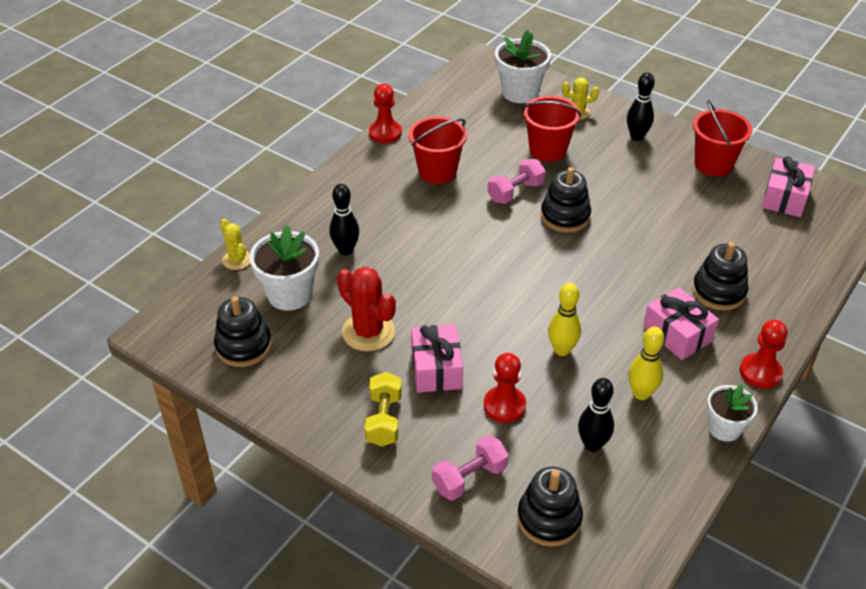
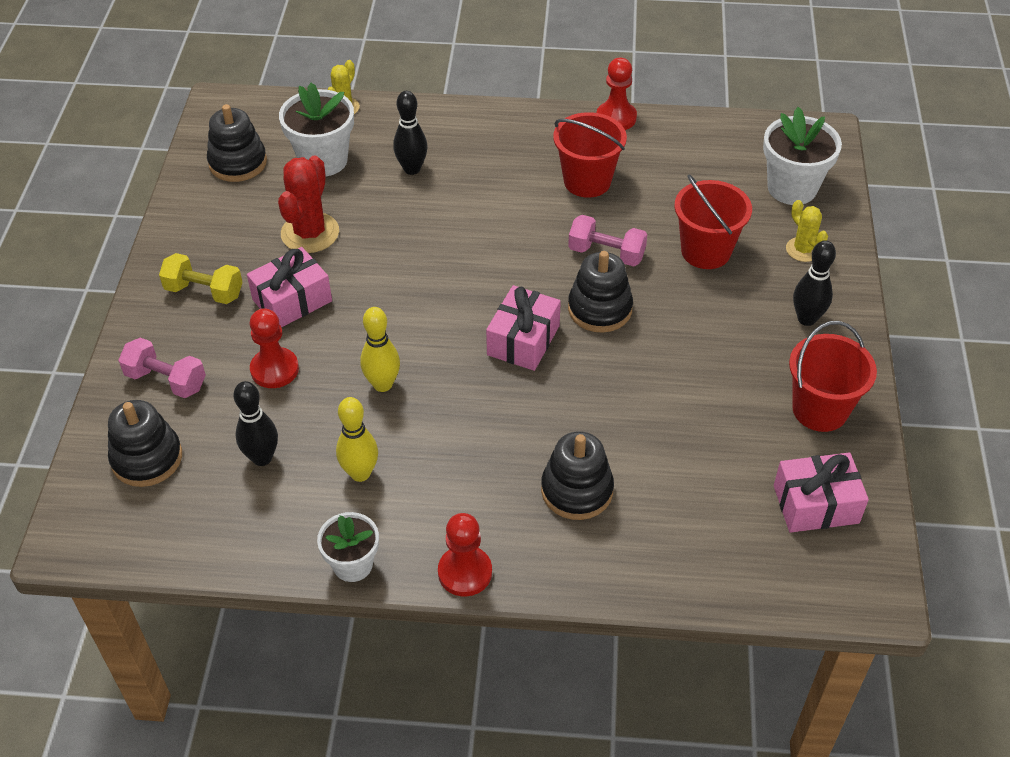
camera: 60 degrees right, 5 degrees up
yellow dumbbell [365,372,402,447] -> yellow dumbbell turned 45 degrees clockwise [159,253,242,304]
pink gift [643,287,719,360] -> pink gift moved to [486,285,561,371]

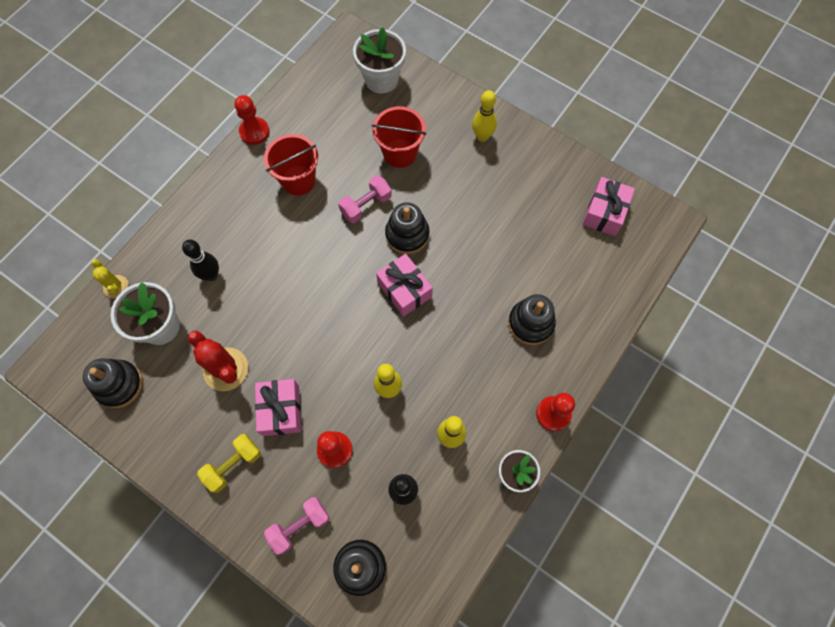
camera: 60 degrees left, 20 degrees up
yellow cactus [786,200,828,262] -> none
red bucket [789,321,877,432] -> none
black bowling pin [793,240,836,326] -> yellow bowling pin [472,90,497,142]

